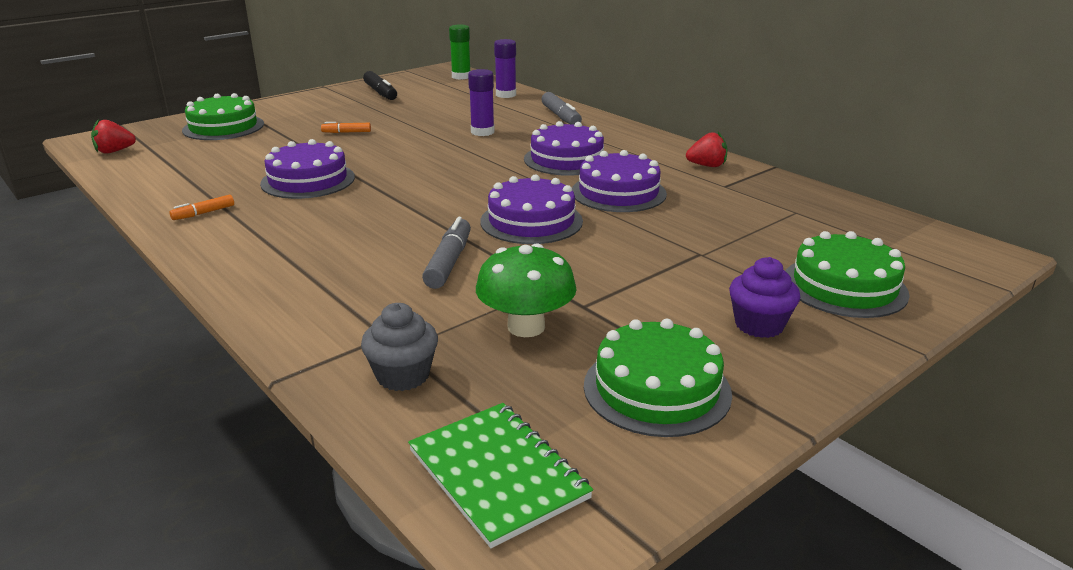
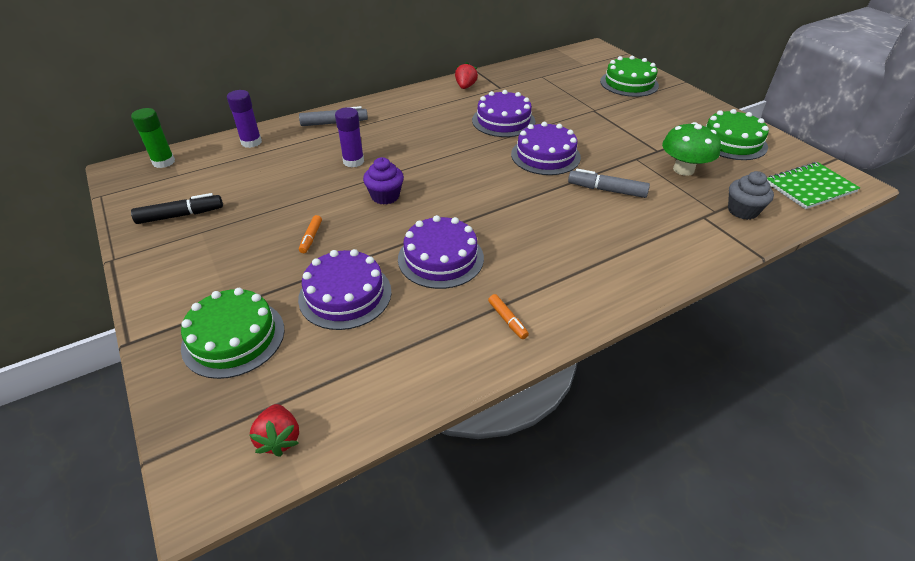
camera: 80 degrees left, 15 degrees up
purple cake [524,121,604,176] -> purple cake moved to [298,249,392,330]
purple cupcake [729,257,800,338] -> purple cupcake moved to [363,157,404,205]

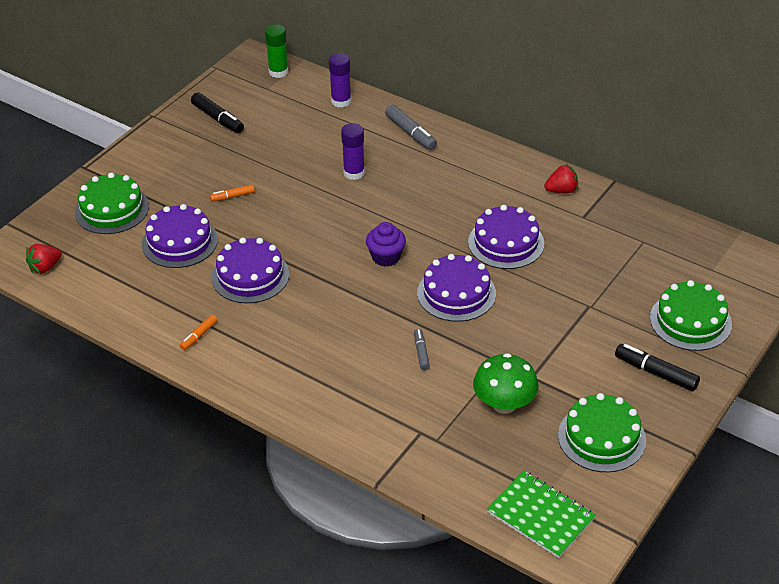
camera: 65 degrees right, 0 degrees up
purple cupcake [363,157,404,205] -> purple cupcake moved to [366,222,406,267]
grey marker [568,169,650,198] -> grey marker [414,329,430,370], size x0.59
grey cupcake [728,171,774,220] -> none
none -> black marker [615,344,700,391]

